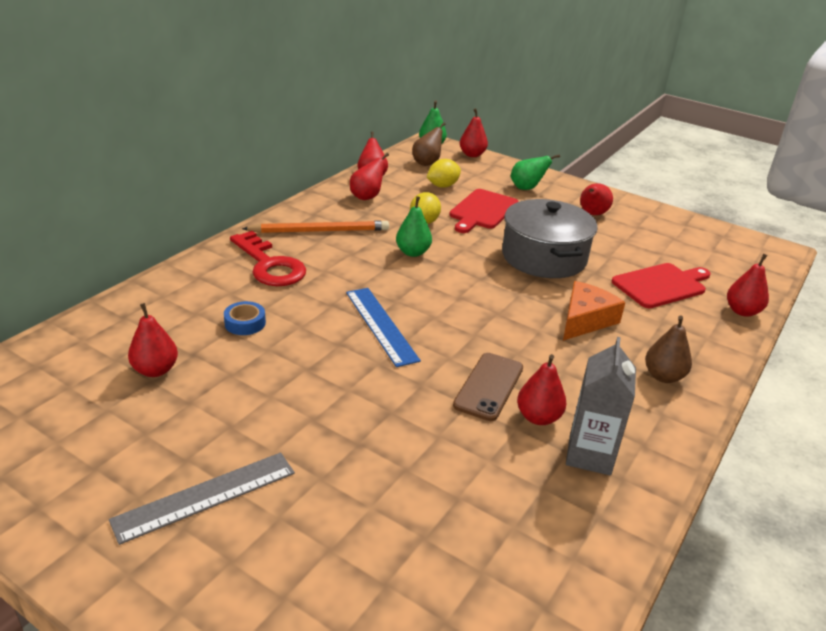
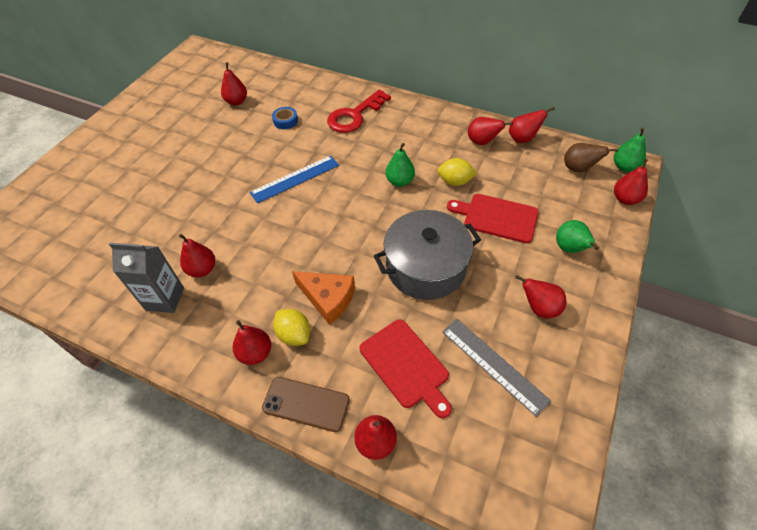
camera: 85 degrees right, 20 degrees up
grey ruler [109,452,295,545] -> grey ruler moved to [442,319,551,417]
orange pencil [242,221,389,233] -> none
yellow lemon [427,159,461,188] -> yellow lemon moved to [273,309,310,346]
brown phone [453,353,523,421] -> brown phone moved to [262,377,350,432]
brown pear [645,315,692,383] -> red pear [233,320,271,365]

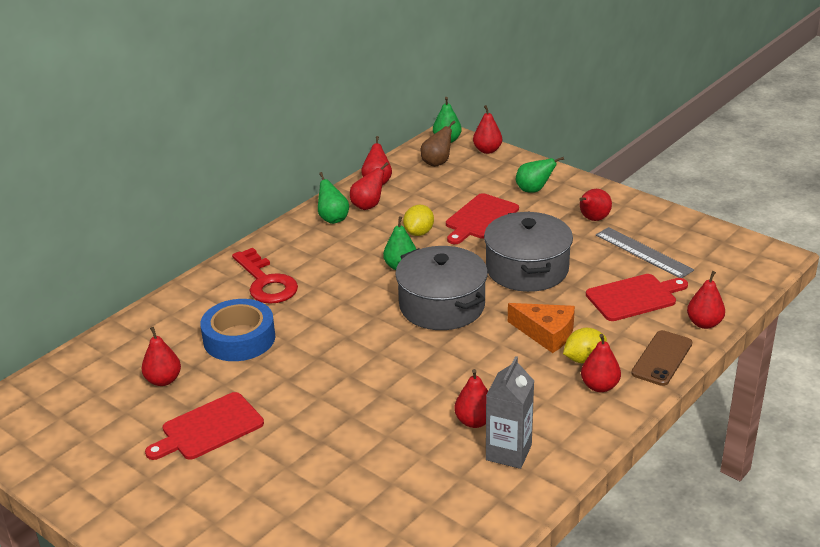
camera: 75 degrees left, 20 degrees down
blue ruler [250,155,339,203] -> none
blue tape [272,107,298,129] -> blue tape [200,299,275,361], size x2.06
orange cheese [292,271,355,325] -> orange cheese turned 75 degrees clockwise [508,303,575,353]
grey ruler [442,319,551,417] -> grey ruler turned 75 degrees clockwise [596,227,694,278]
none -> red cutting board [145,392,264,460]
none -> green pear [318,172,349,224]
none -> grey pot [395,246,488,330]

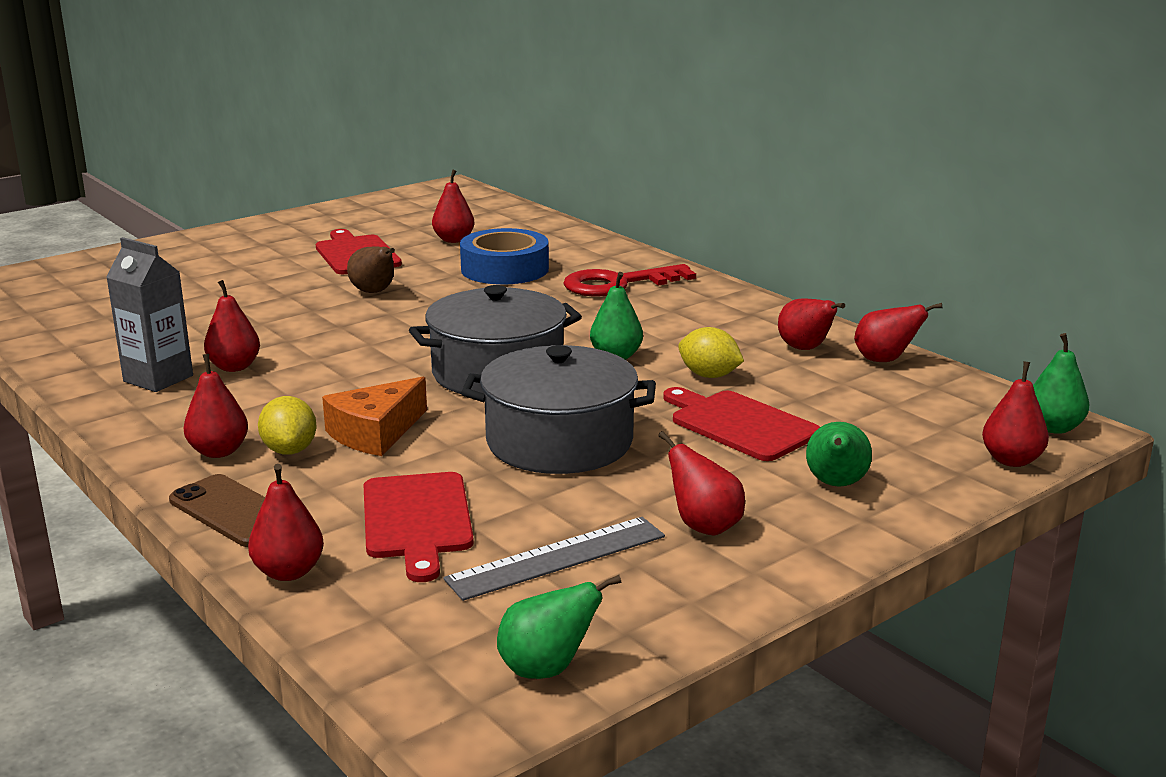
camera: 100 degrees right, 10 degrees down
green pear [318,172,349,224] -> green pear moved to [497,575,622,679]
brown pear [421,121,456,167] -> brown pear moved to [347,246,395,293]

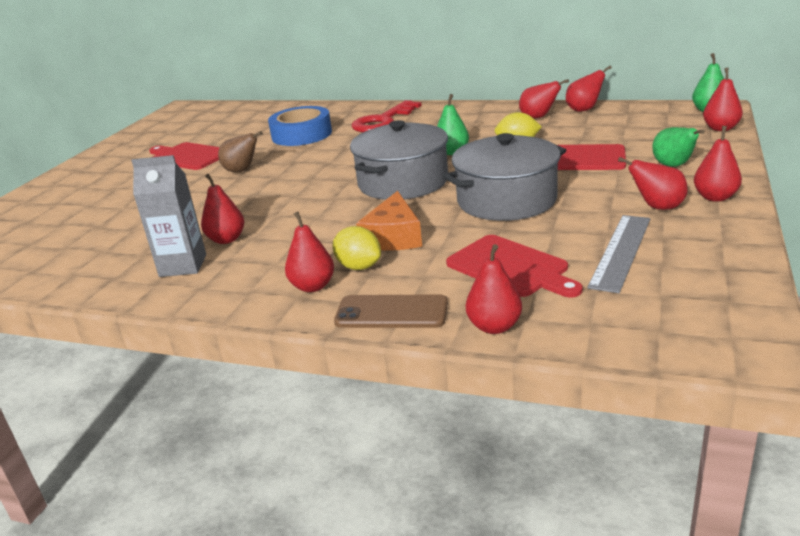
camera: 30 degrees left, 5 degrees up
red pear [432,169,475,243] -> red pear moved to [694,126,742,202]
green pear [497,575,622,679] -> none

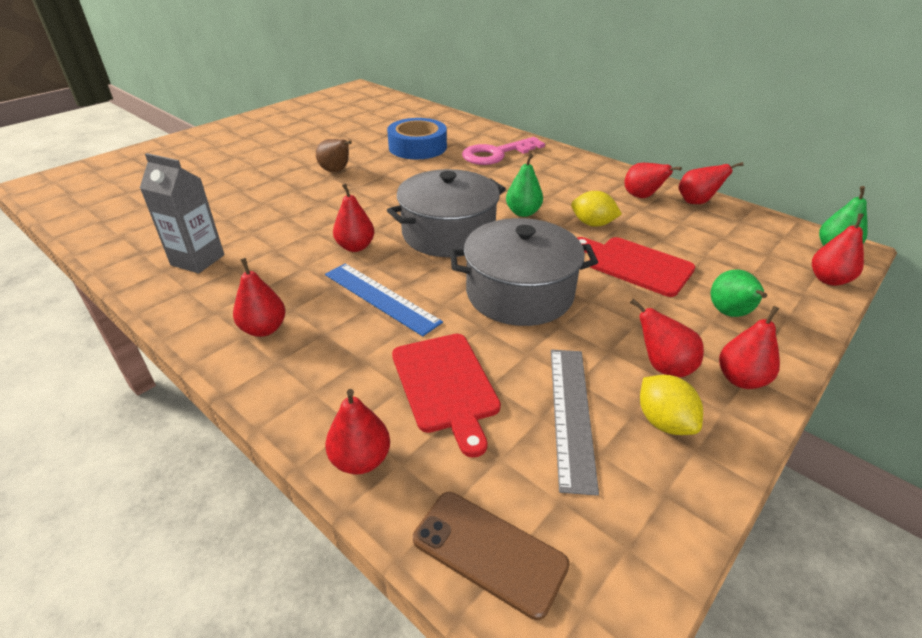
camera: 20 degrees right, 10 degrees up
red cutting board [149,142,219,170] -> none
red pear [201,174,244,244] -> red pear moved to [333,183,374,252]
yellow lemon [333,226,381,270] -> yellow lemon moved to [640,375,703,435]
brown phone [334,294,448,328] -> brown phone moved to [413,492,570,620]
red key [352,100,422,132] -> pink key [462,137,545,165]
orange cheese [356,191,422,251] -> blue ruler [325,263,443,336]
grey ruler [587,215,650,293] -> grey ruler turned 45 degrees counterclockwise [551,350,599,496]

